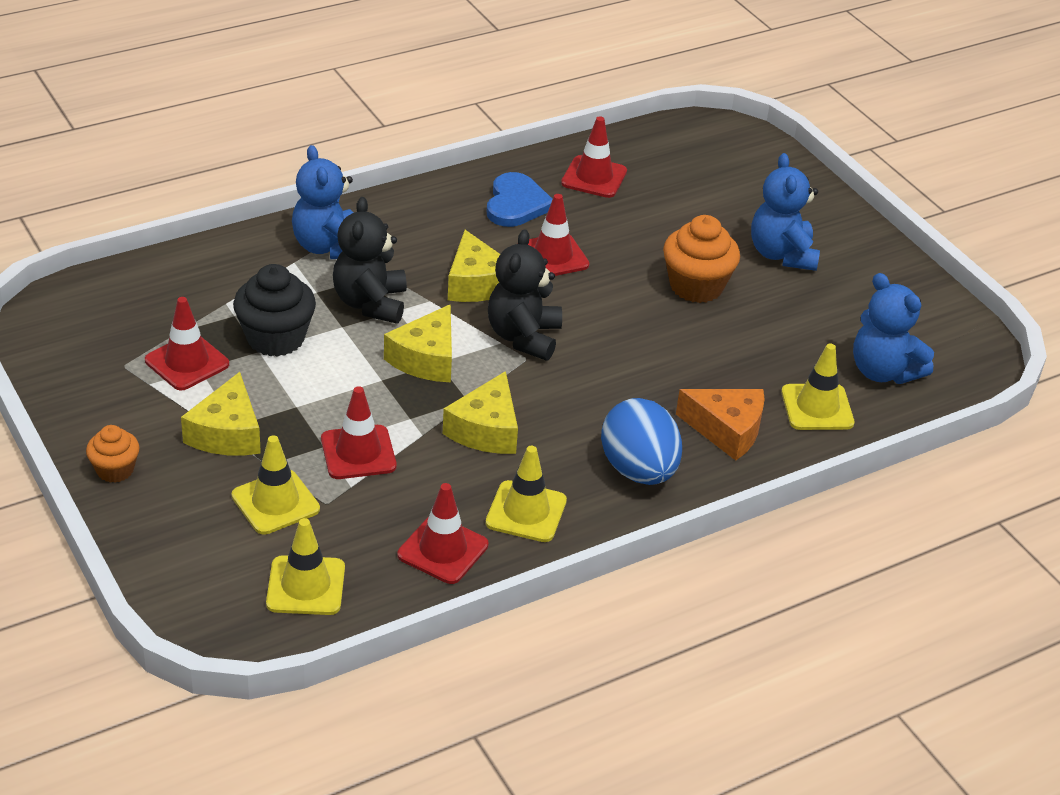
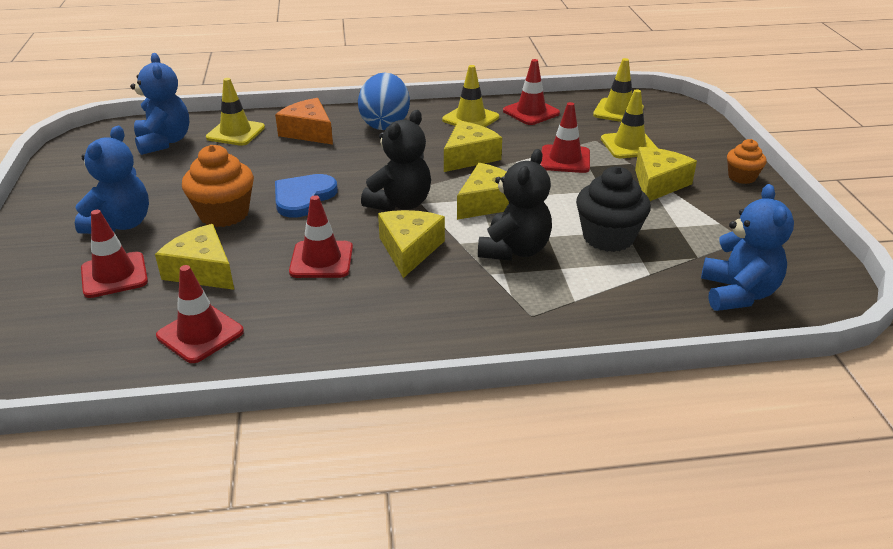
camera: 155 degrees left, 5 degrees down
red traffic cone [145,297,229,390] -> red traffic cone moved to [81,210,148,298]
blue teddy bear [292,145,354,259] -> blue teddy bear moved to [701,184,794,311]
blue heart [487,172,553,227] -> blue heart moved to [275,174,338,218]
none -> yellow cheese [155,224,234,290]

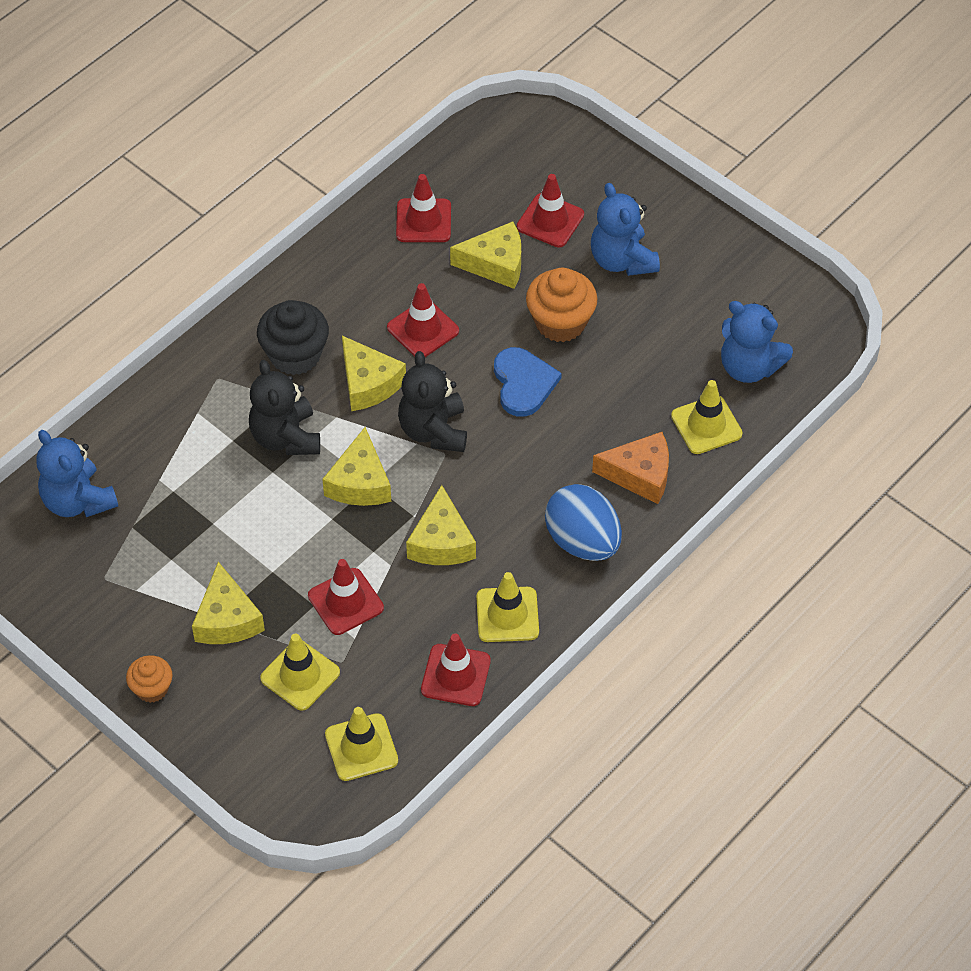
camera: 140 degrees right, 20 degrees up
black cupcake [576,166,651,252] -> black cupcake moved to [257,300,329,375]

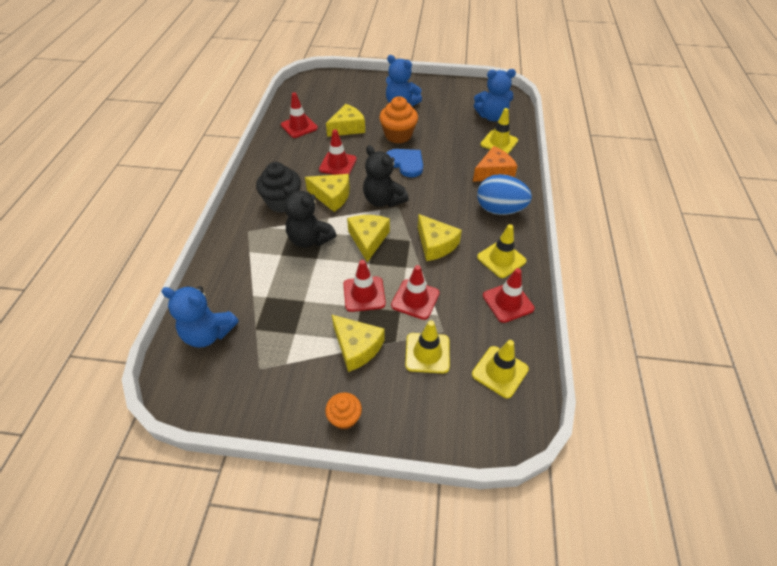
camera: 35 degrees left, 5 degrees down
yellow cheese [322,427,391,506] -> yellow cheese turned 150 degrees counterclockwise [347,215,390,262]
red traffic cone [517,174,584,247] -> red traffic cone moved to [343,260,386,312]

